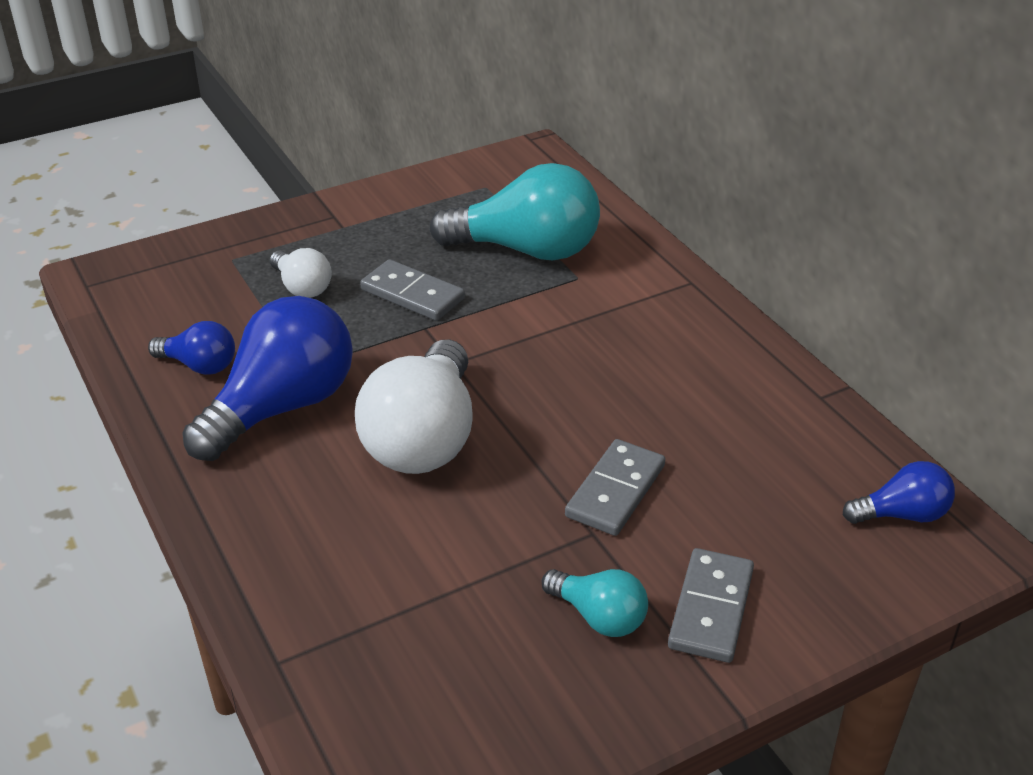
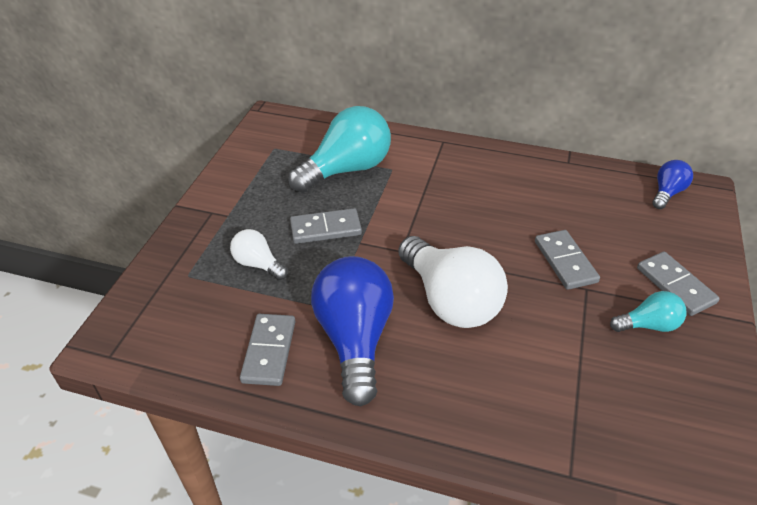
camera: 45 degrees left, 5 degrees up
blue light bulb [148,321,235,375] -> grey domino [240,314,295,386]
white light bulb [270,248,332,298] -> white light bulb turned 150 degrees counterclockwise [230,229,288,280]

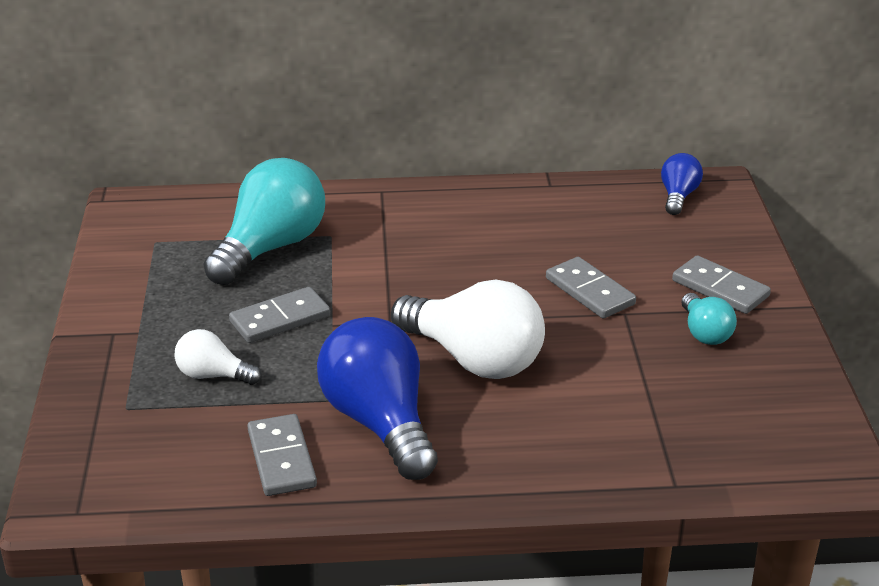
camera: 20 degrees left, 10 degrees down
turquoise light bulb [610,291,687,332] -> turquoise light bulb turned 105 degrees clockwise [681,293,737,345]

